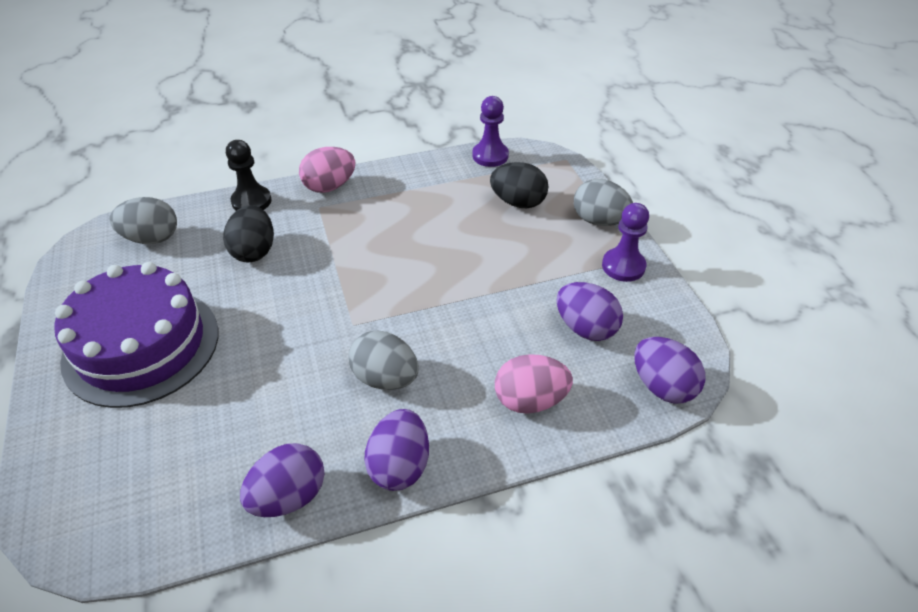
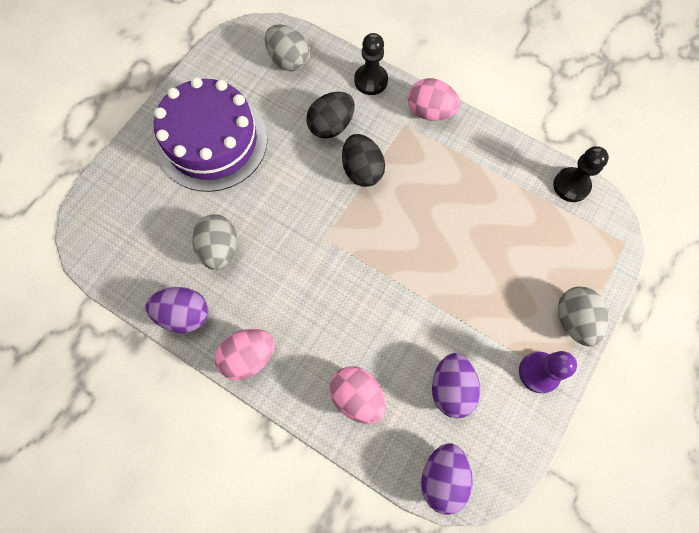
camera: 50 degrees right, 25 degrees up
grey egg [348,331,419,390] -> grey egg moved to [193,214,237,270]
purple egg [364,409,429,491] -> pink egg [215,329,275,380]
purple pawn [472,96,509,167] -> black pawn [553,146,609,202]
black egg [490,162,549,208] -> black egg moved to [342,134,385,187]

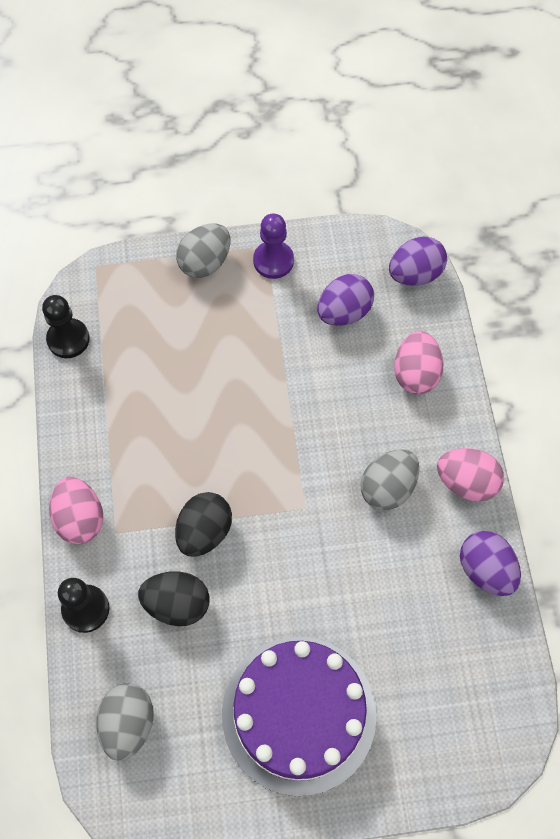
camera: 130 degrees left, 5 degrees down
grey egg [193,214,237,270] -> grey egg moved to [360,449,419,510]

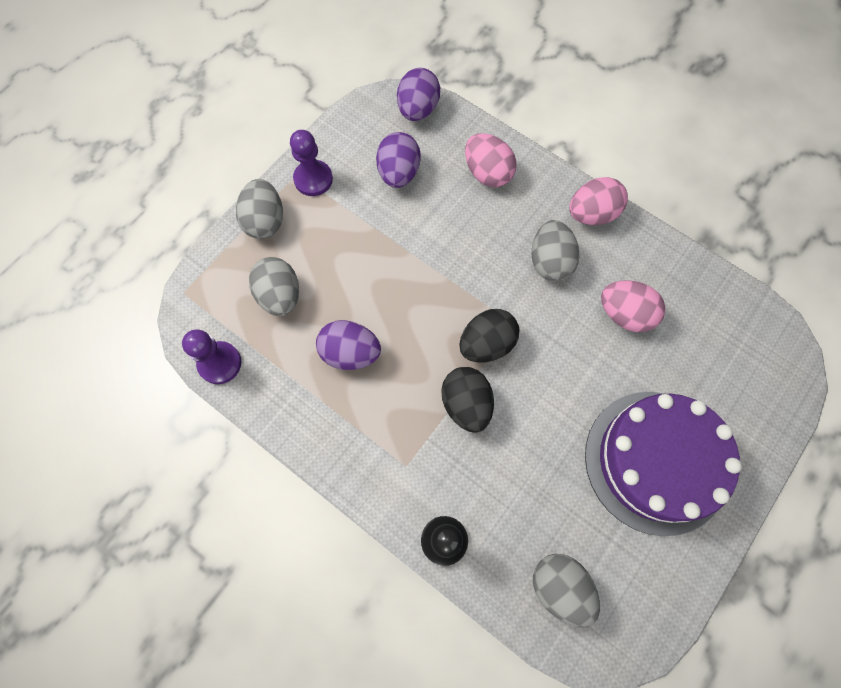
camera: 45 degrees left, 5 degrees up
black pawn [42,295,90,358] -> purple pawn [182,329,241,384]
pink egg [49,476,103,544] -> pink egg moved to [601,280,665,332]
black egg [138,571,210,626] -> black egg moved to [459,309,520,363]
purple egg [460,531,521,596] -> purple egg moved to [316,320,381,370]
none -> grey egg [249,257,299,316]

